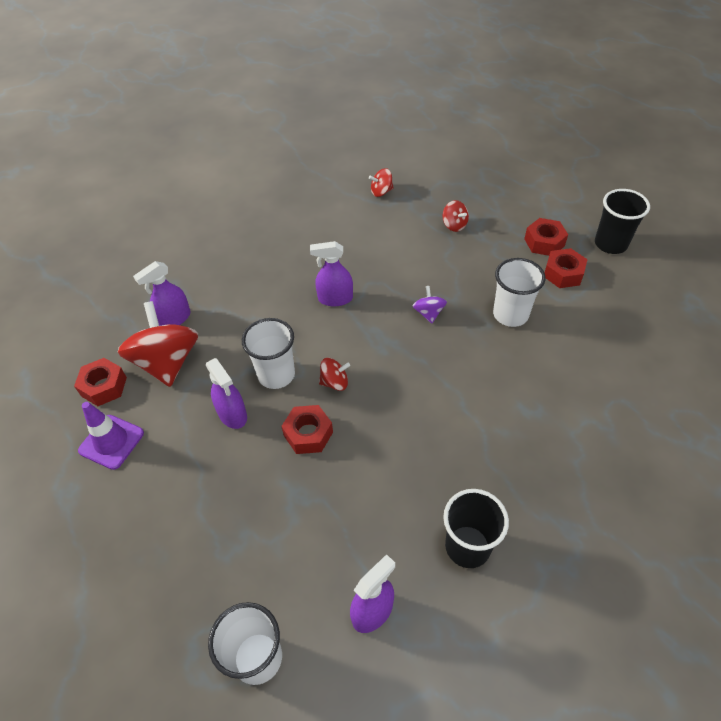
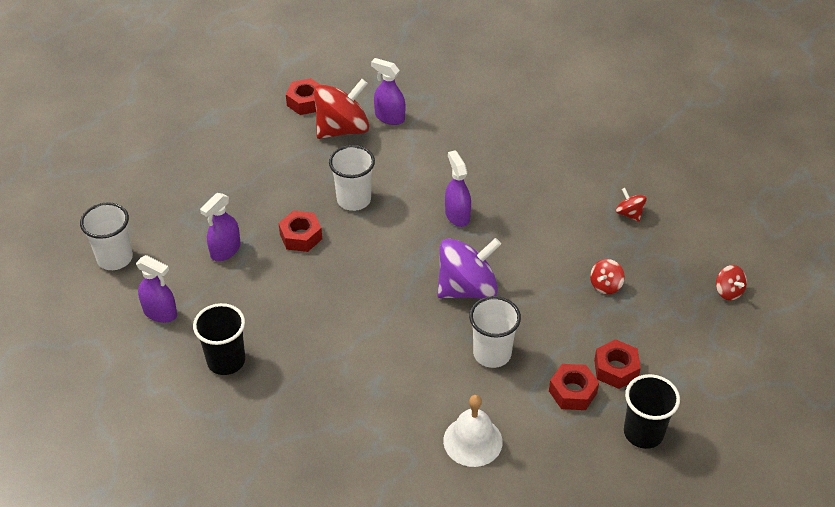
camera: 70 degrees right, 5 degrees down
purple traffic cone [78,402,144,470] -> none
purple spray bottle [206,358,247,429] -> purple spray bottle moved to [200,193,241,261]
red spinning top [319,358,350,391] -> red spinning top moved to [716,265,747,300]
purple spinning top [413,286,447,324] -> purple spinning top [437,238,501,299], size x2.15
none -> white bell [443,395,503,467]

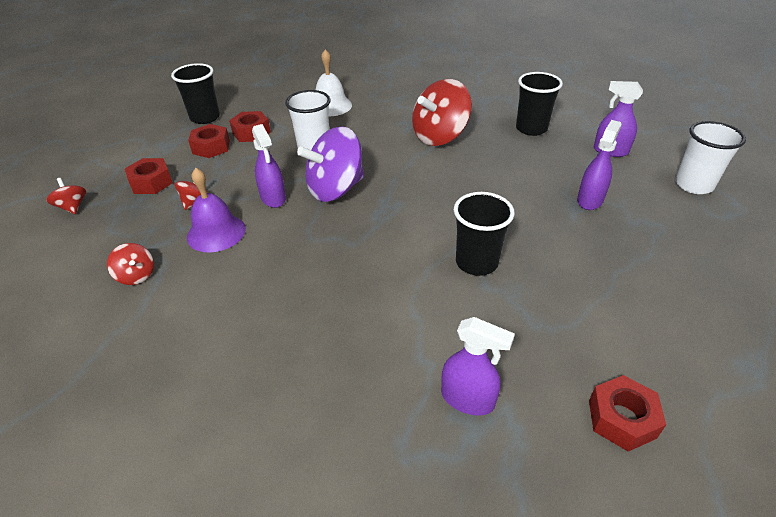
camera: 175 degrees right, 5 degrees down
red nut [279,211,322,252] -> red nut moved to [125,158,173,194]
red spinning top [314,79,369,139] -> red spinning top moved to [412,79,472,146]
white cup [329,145,375,211] -> black cup [454,192,515,276]
purple spray bottle [445,150,471,227] -> purple spray bottle moved to [252,124,286,208]
none -> purple bell [187,168,246,252]

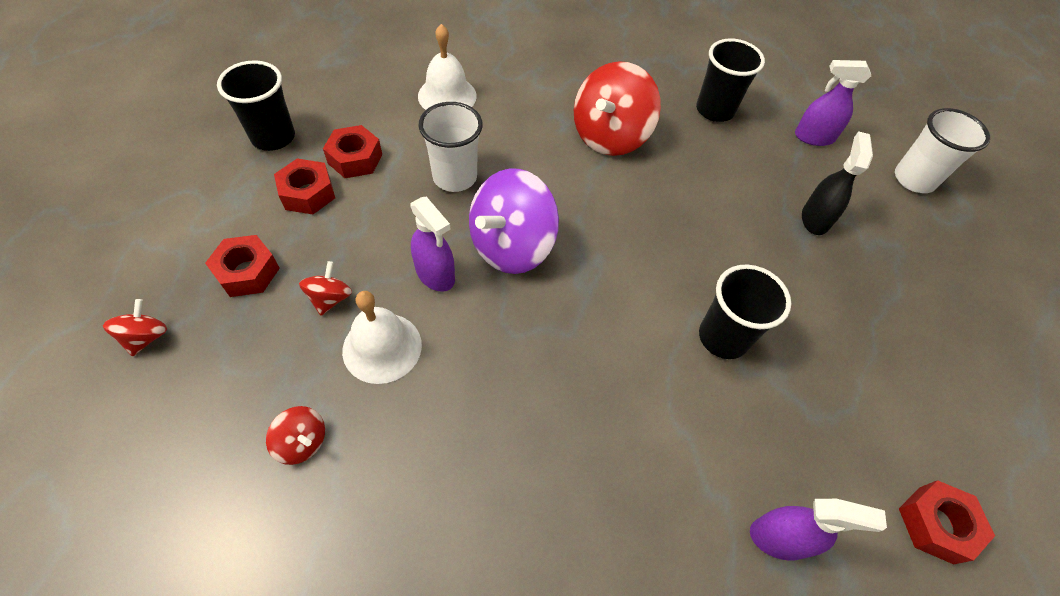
camera: 20 degrees left, 15 degrees up
red spinning top [46,178,86,214] -> red spinning top turned 60 degrees clockwise [103,299,167,356]
purple bell [187,168,246,252] -> white bell [342,291,422,384]
purple spray bottle [577,120,622,210] -> black spray bottle [802,131,873,235]

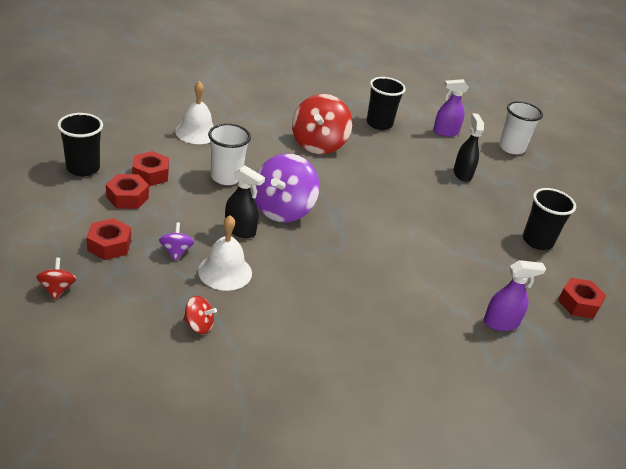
camera: 20 degrees left, 20 degrees down
red spinning top [299,261,352,315] -> purple spinning top [159,222,194,261]
purple spray bottle [410,197,455,292] -> black spray bottle [225,166,265,238]
black cup [699,264,791,359] -> black cup moved to [523,188,576,250]

